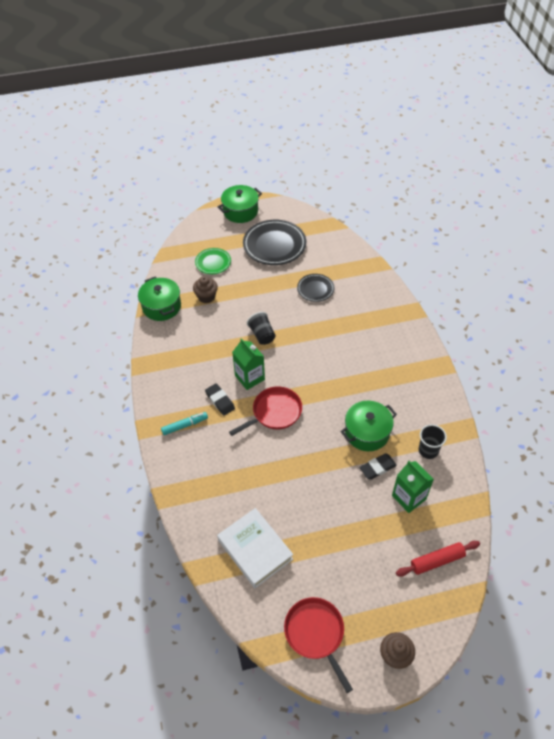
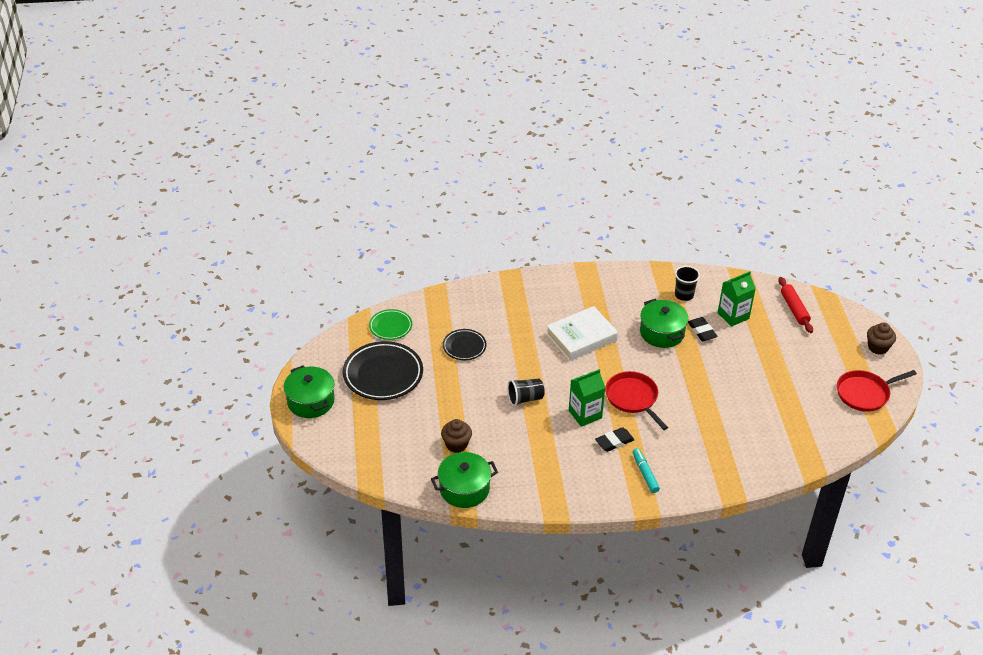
camera: 85 degrees left, 10 degrees down
green plate [195,248,231,274] -> green plate moved to [369,309,412,340]
white book [217,508,293,588] -> white book moved to [546,306,618,361]

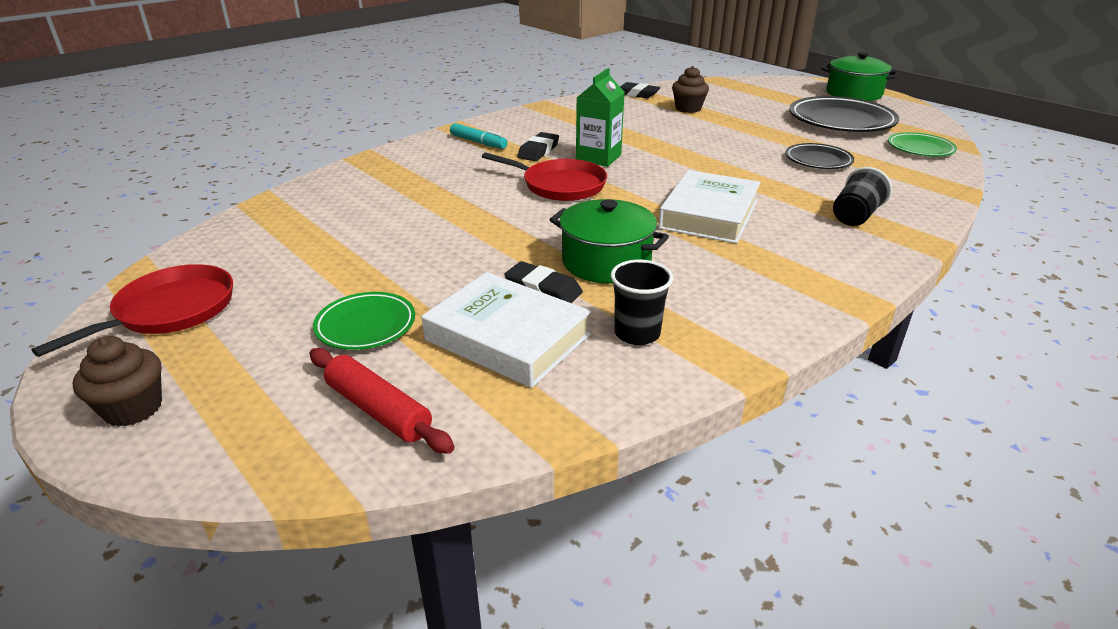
camera: 145 degrees right, 10 degrees down
green pot [431,452,498,508] -> black eraser [620,82,660,98]
black cup [508,378,545,406] -> black cup moved to [833,167,892,226]
green carton [718,271,756,327] -> white book [422,272,591,388]
none -> green plate [313,292,415,350]

